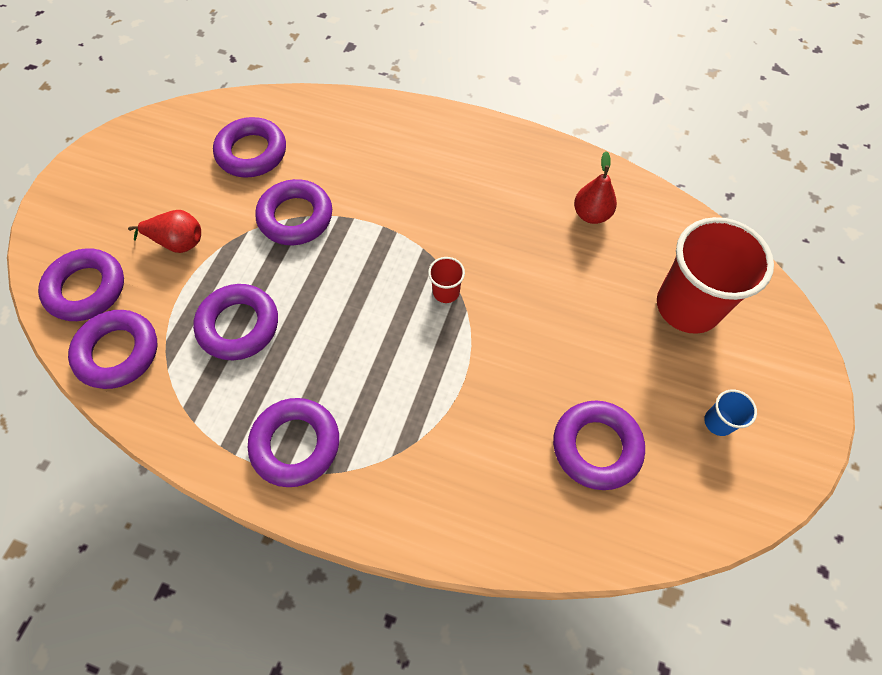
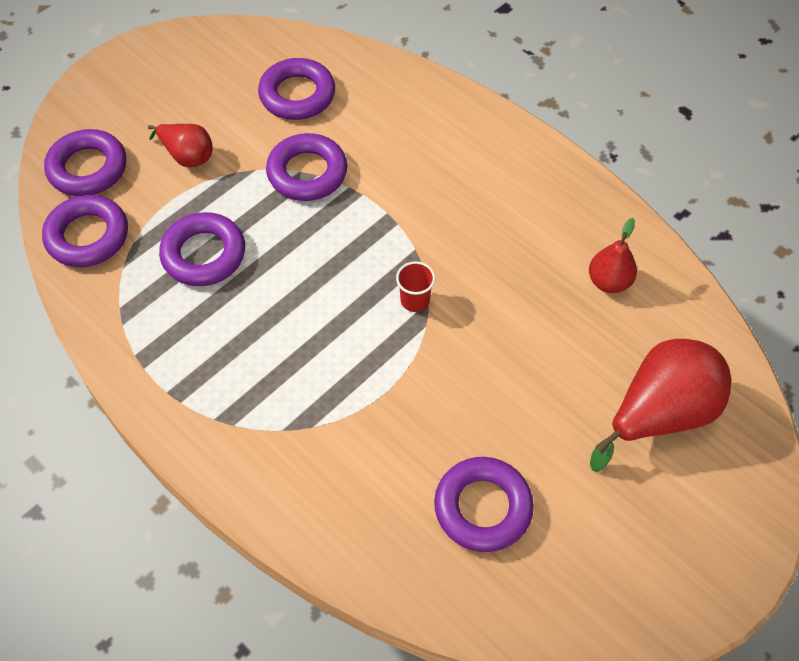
camera: 25 degrees right, 5 degrees down
purple ring [248,398,339,487] -> none
red cup [657,217,774,334] -> red pear [590,339,731,472]
blue cup [704,389,757,436] -> none

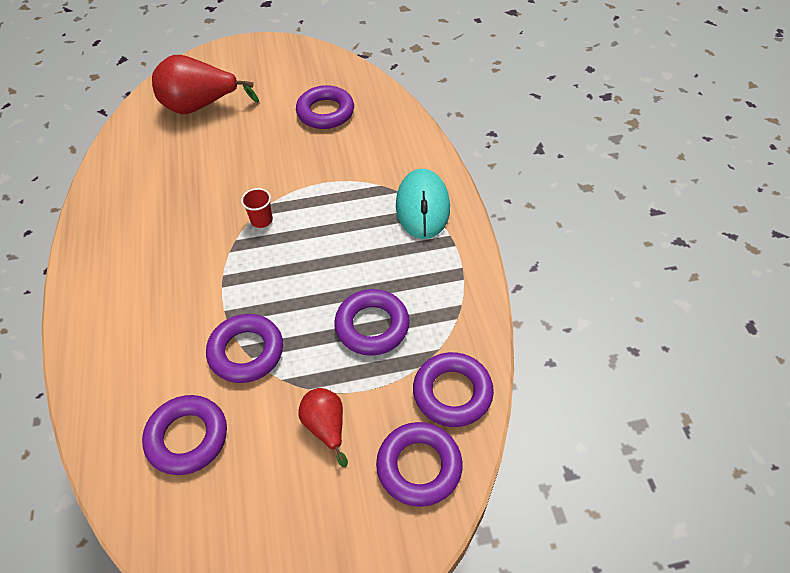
camera: 145 degrees left, 5 degrees down
red pear [589,218,637,293] -> none
none -> turquoise mouse [396,169,450,239]

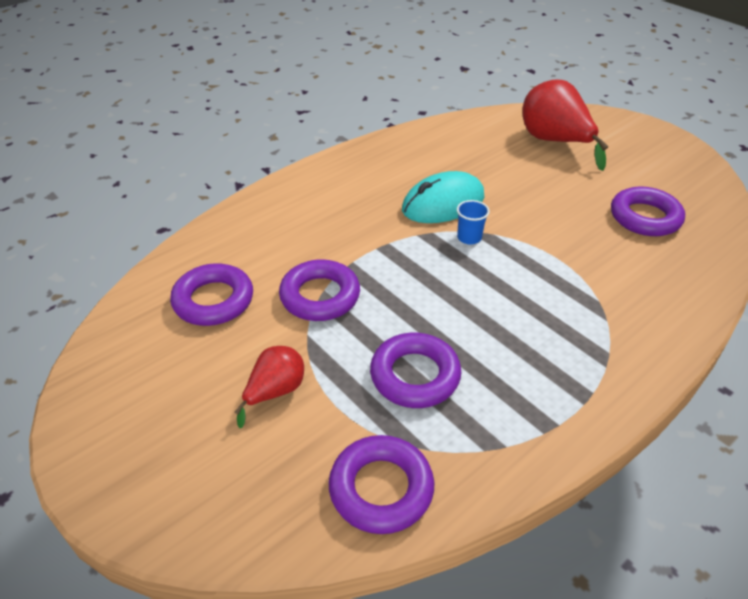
camera: 60 degrees right, 10 degrees down
red cup [241,188,273,228] -> blue cup [457,200,490,244]
purple ring [376,422,463,507] -> none
turquoise mouse [396,169,450,239] -> turquoise mouse moved to [402,171,484,223]

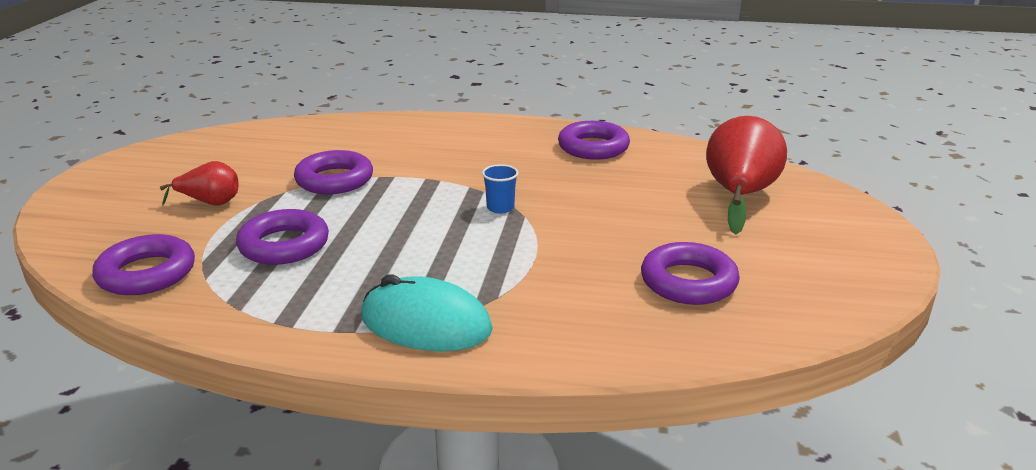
camera: 50 degrees right, 15 degrees down
purple ring [170,263,253,326] -> purple ring moved to [558,121,630,160]
turquoise mouse [402,171,484,223] -> turquoise mouse moved to [361,274,493,351]

